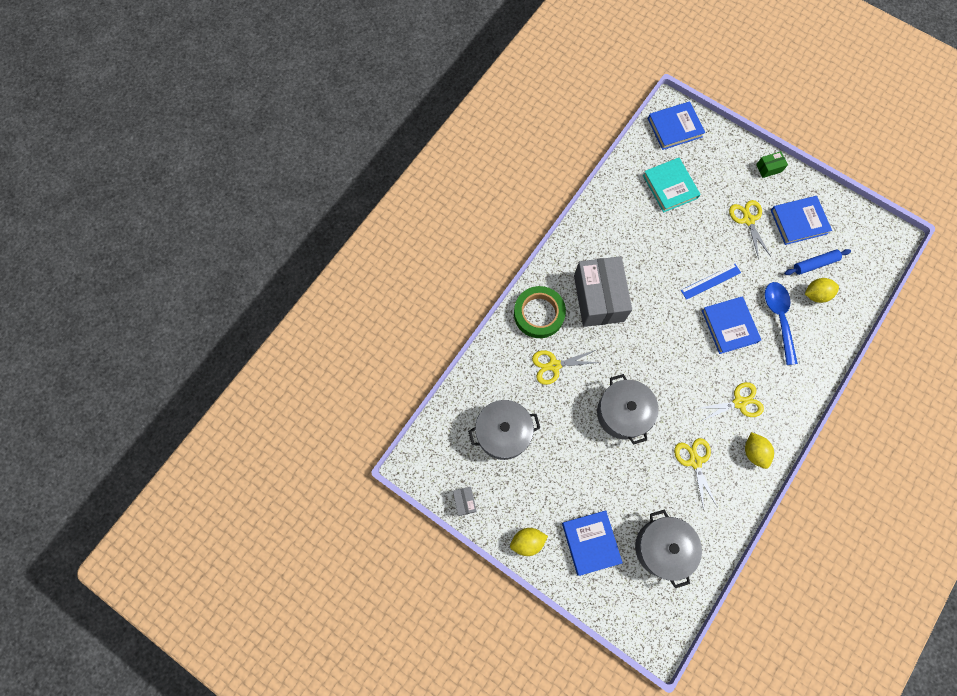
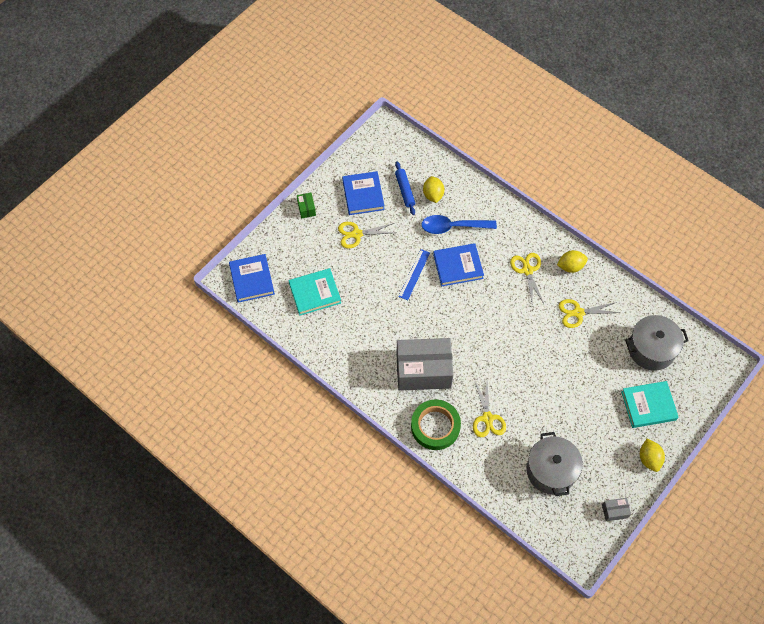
camera: 85 degrees left, 10 degrees down
blue book [562,510,623,576] -> turquoise book [621,381,679,428]
grey pot [597,374,659,445] -> none
blue ruler [681,264,741,300] -> blue ruler turned 45 degrees clockwise [398,249,430,300]

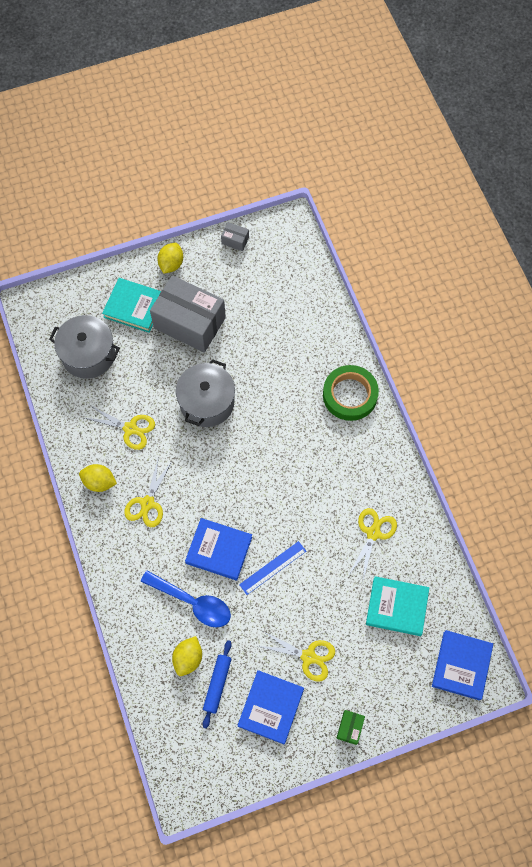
camera: 150 degrees left, 5 degrees up
grey box [396,338,453,391] -> grey box moved to [150,275,226,353]
yellow scissors [473,379,506,437] -> yellow scissors moved to [348,508,397,580]
grey pot [526,432,583,496] -> grey pot moved to [176,359,235,427]

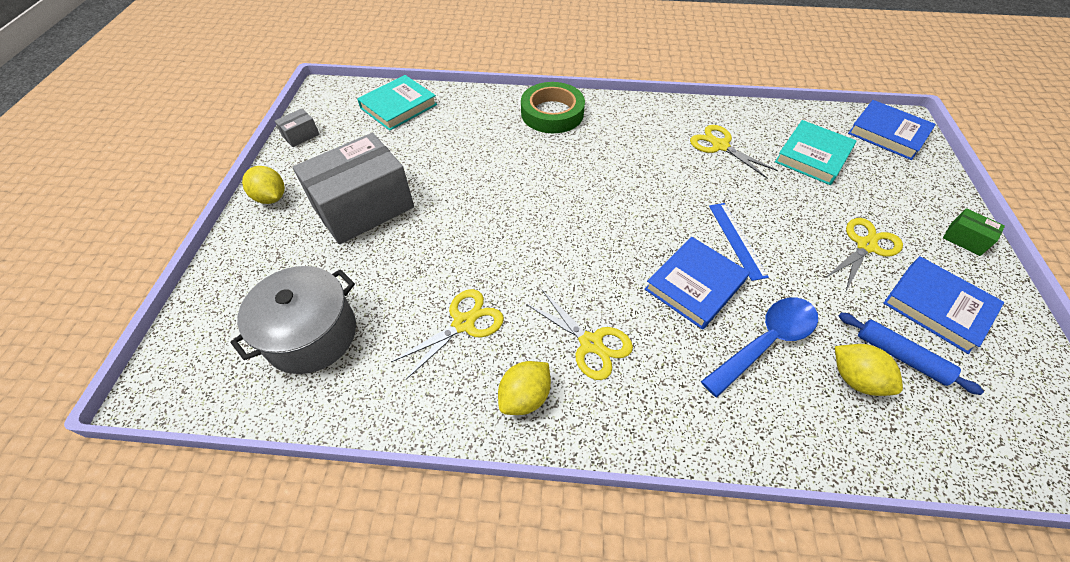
camera: 65 degrees left, 15 degrees down
turquoise book [102,278,161,333] -> turquoise book moved to [357,75,437,131]
grey pot [176,359,235,427] -> none

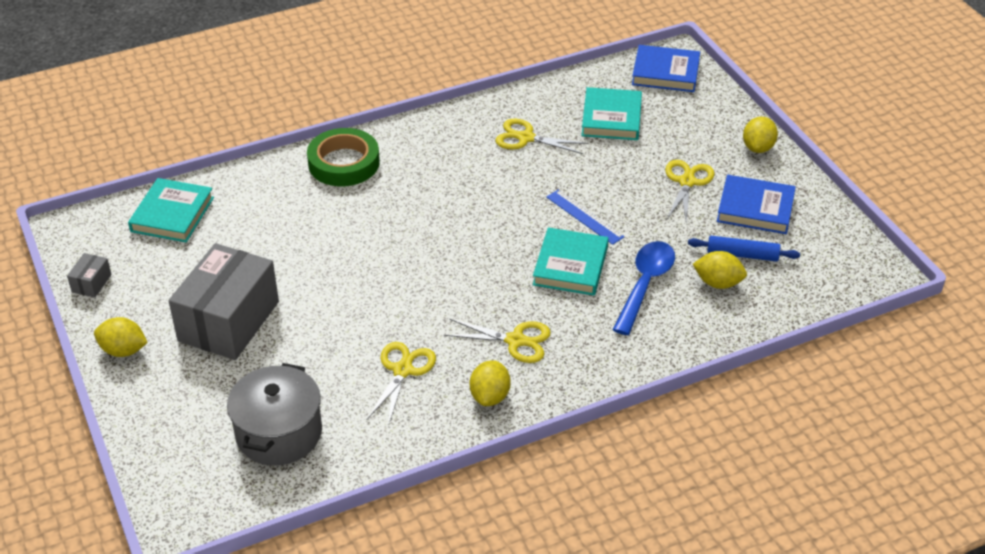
camera: 30 degrees left, 10 degrees down
blue book [645,237,750,330] -> turquoise book [533,227,608,296]
green box [943,208,1005,256] -> yellow lemon [743,116,778,153]

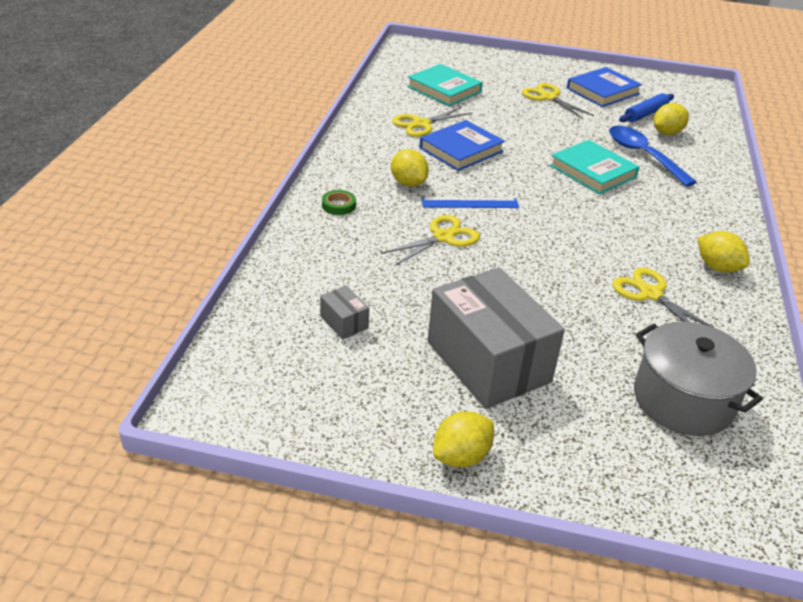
camera: 55 degrees left, 5 degrees down
grey box [67,253,112,298] -> grey box moved to [320,286,369,340]
turquoise book [128,178,214,242] -> none
green tape [307,128,380,186] -> green tape [322,190,356,215], size x0.44
yellow scissors [444,319,551,363] -> yellow scissors moved to [381,215,480,266]
blue ruler [546,190,624,245] -> blue ruler moved to [421,197,519,208]
blue book [632,45,700,92] -> blue book moved to [420,120,505,171]
yellow lemon [743,116,778,153] -> yellow lemon moved to [391,149,429,187]

